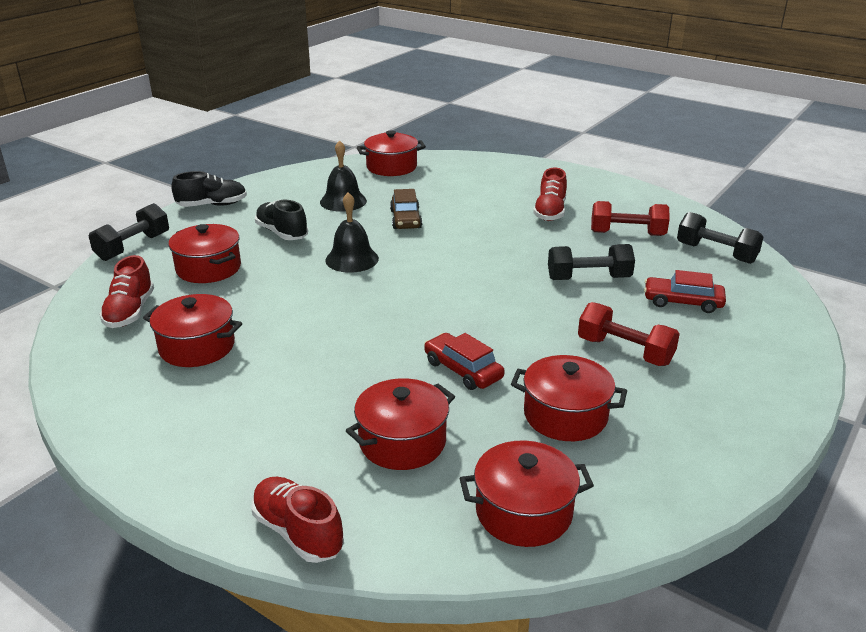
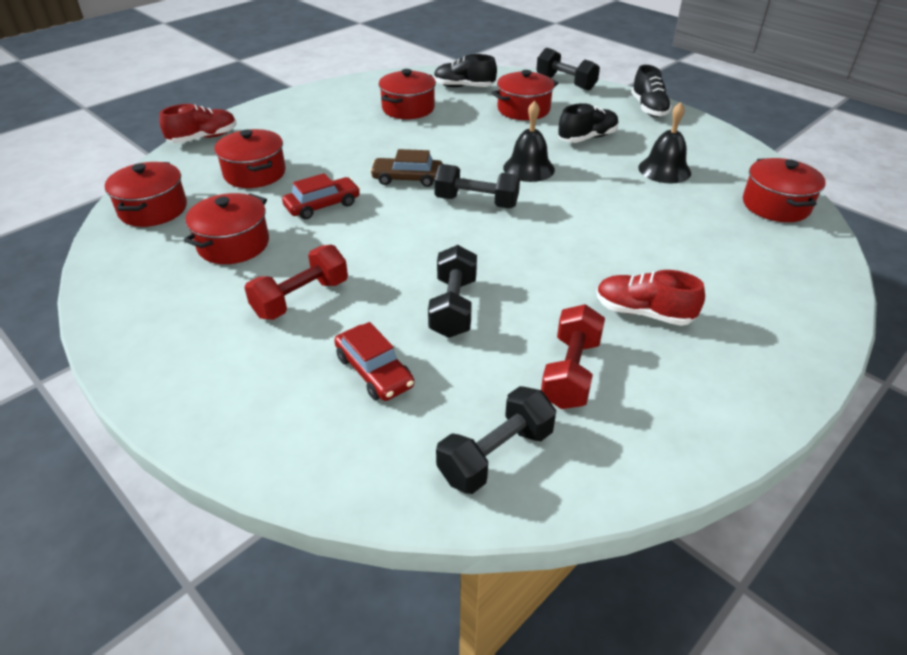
camera: 100 degrees right, 10 degrees up
red shoe [100,255,154,328] -> black shoe [434,54,497,87]
brown car [390,189,422,229] -> brown car moved to [370,149,443,187]
red car [644,270,726,313] -> red car turned 120 degrees clockwise [334,322,414,401]
none -> black dumbbell [434,164,520,208]

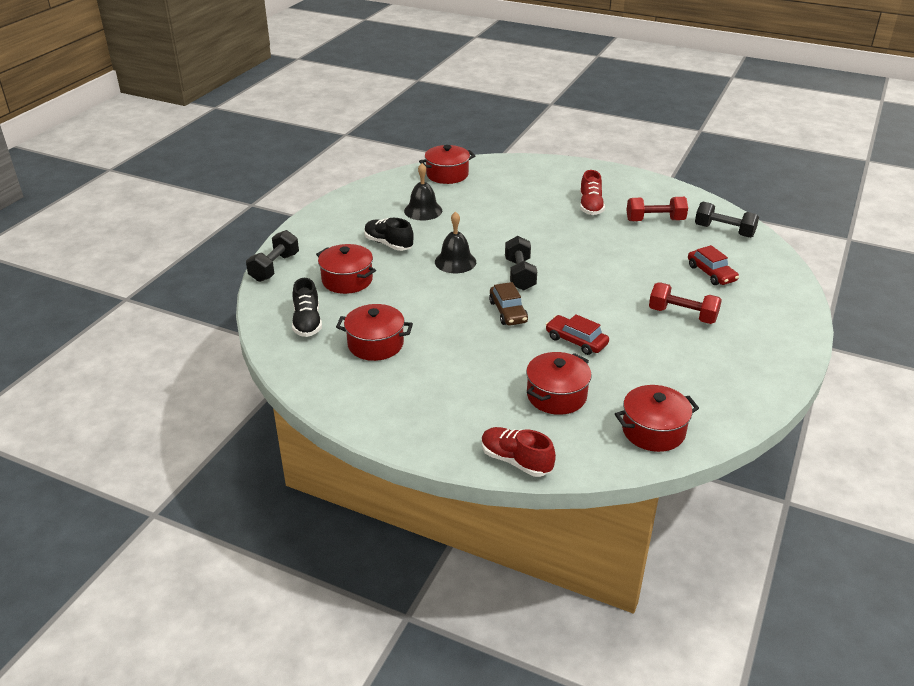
camera: 110 degrees left, 5 degrees down
red pot [184,193,269,264] -> none
red car [334,322,414,401] -> red car turned 120 degrees clockwise [688,245,739,285]
black dumbbell [428,245,477,338] -> none
black shoe [631,65,672,117] -> none

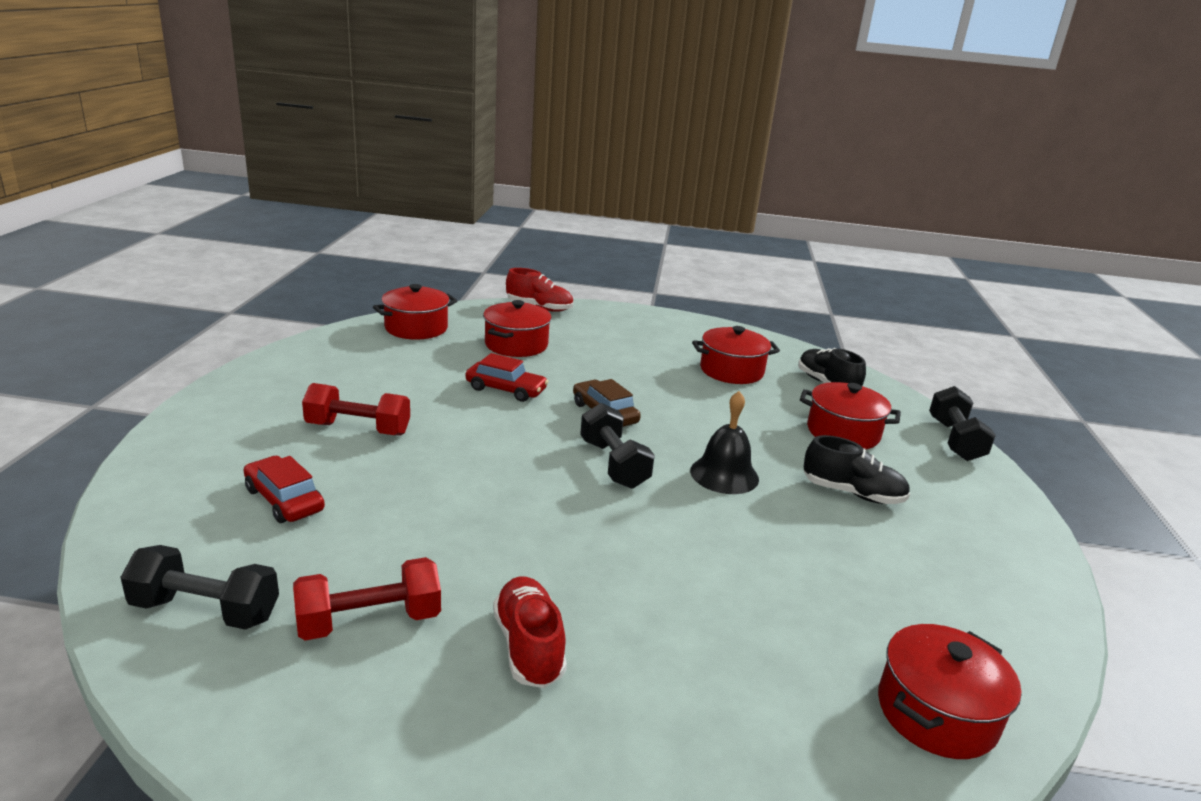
camera: 160 degrees right, 10 degrees down
black bell [404,163,442,220] -> none

